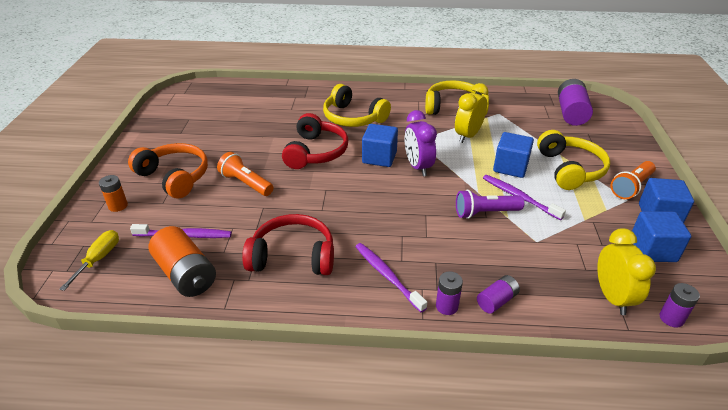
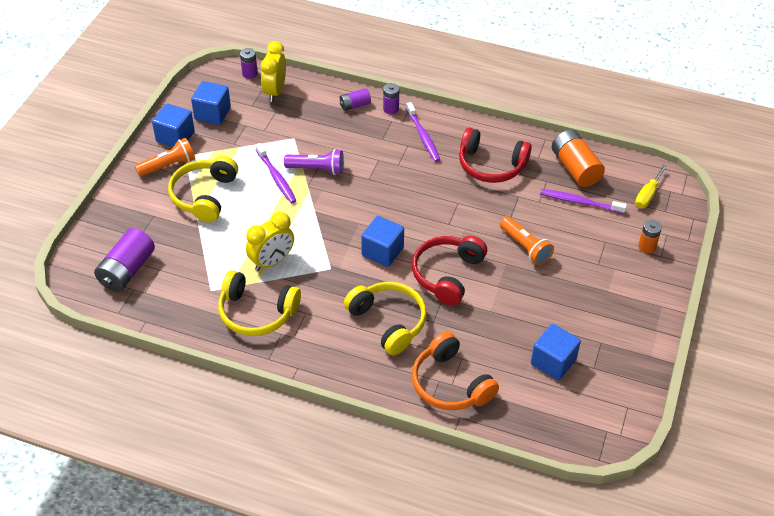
camera: 165 degrees left, 10 degrees up
orange headphones [128,143,208,199] -> orange headphones moved to [412,332,499,410]
purple clock [405,110,437,176] -> none
blue cube [493,132,534,178] -> blue cube moved to [531,324,581,380]

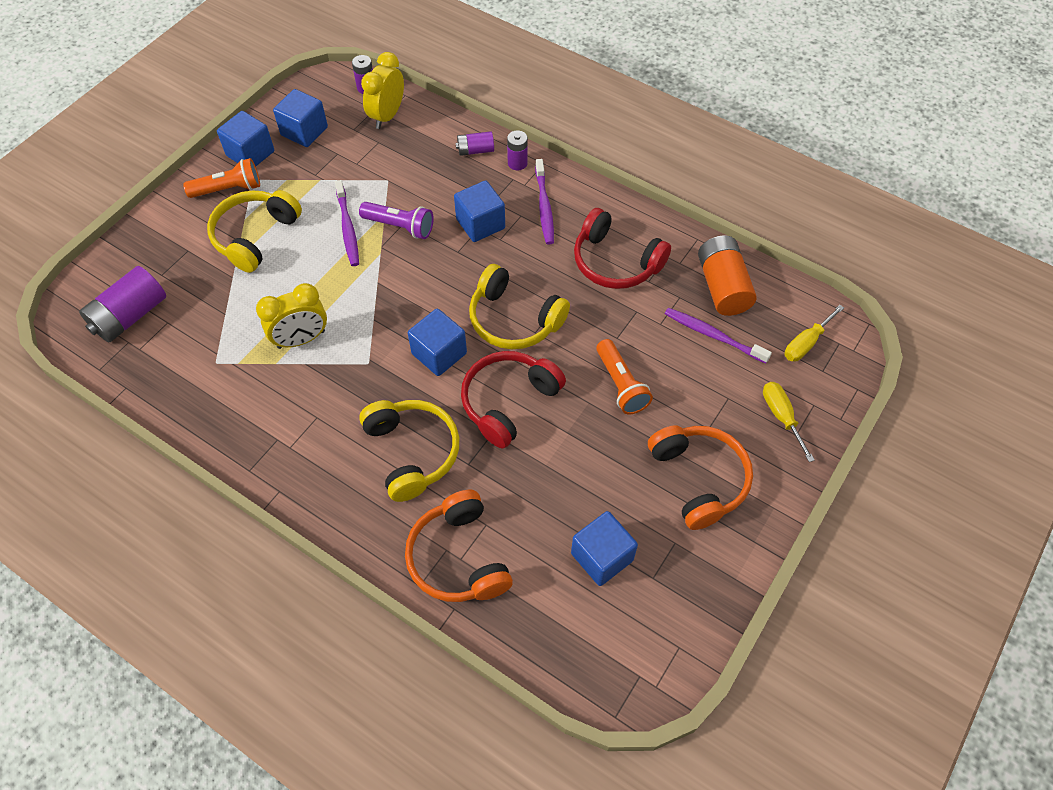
camera: 15 degrees right, 10 degrees up
yellow headphones [218,270,301,336] -> yellow headphones moved to [469,264,570,349]
orange battery [638,220,662,253] -> yellow screwdriver [763,382,815,462]
none -> blue cube [454,181,505,242]
none -> orange headphones [648,425,753,530]

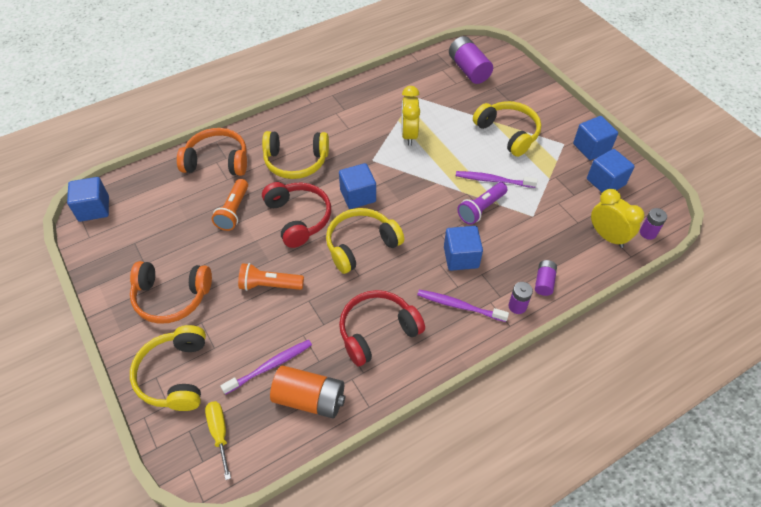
camera: 115 degrees right, 5 degrees down
orange flashlight [183,158,260,198] -> orange flashlight moved to [212,179,248,231]
blue cube [571,511,638,586] -> blue cube moved to [67,177,109,222]
yellow screwdriver [763,382,815,462] -> yellow headphones [130,325,206,411]

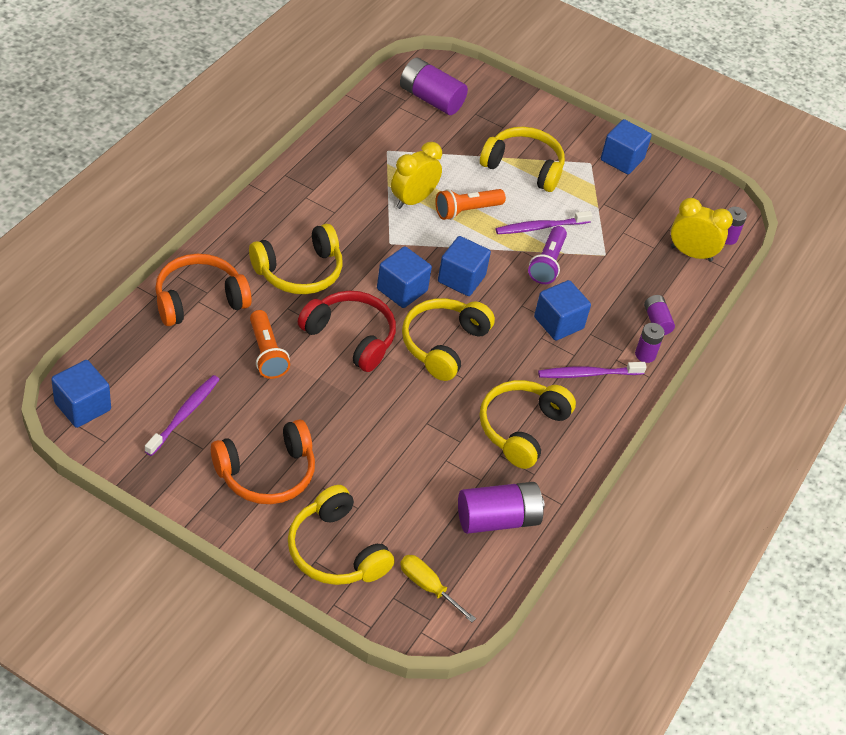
camera: 35 degrees left, 5 degrees down
purple toothbrush [220,340,312,395] -> purple toothbrush moved to [145,375,220,456]
orange flashlight [238,263,304,291] -> orange flashlight moved to [435,189,506,220]
orange battery [270,366,345,418] -> purple battery [458,482,545,534]
red headphones [339,290,425,366] -> yellow headphones [480,380,576,469]
yellow clock [401,86,420,146] -> yellow clock turned 75 degrees clockwise [391,142,442,209]
blue cube [587,149,635,192] -> blue cube moved to [438,236,491,296]

